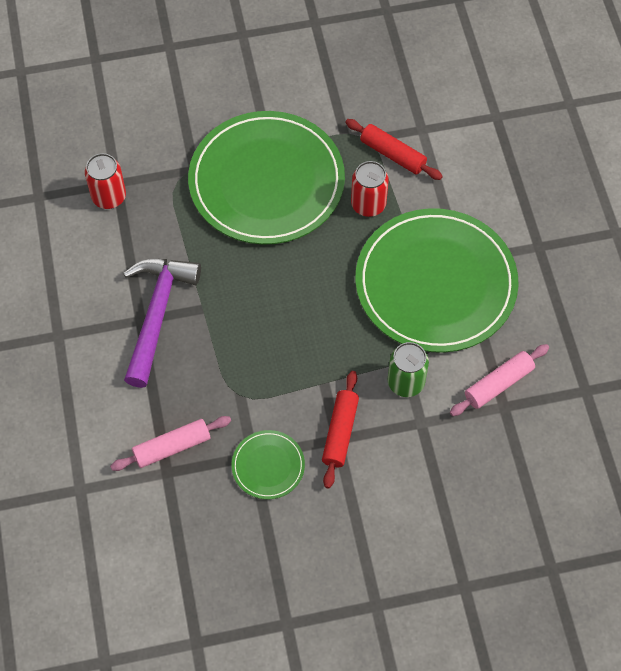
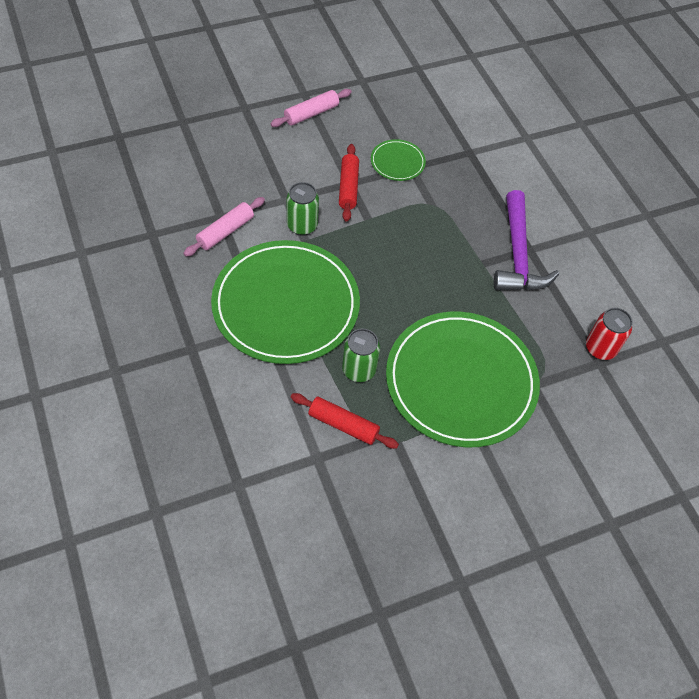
camera: 165 degrees right, 5 degrees down
pink rolling pin [110,416,231,471] -> pink rolling pin moved to [270,89,352,127]
red can [351,161,389,217] -> green can [342,329,380,382]

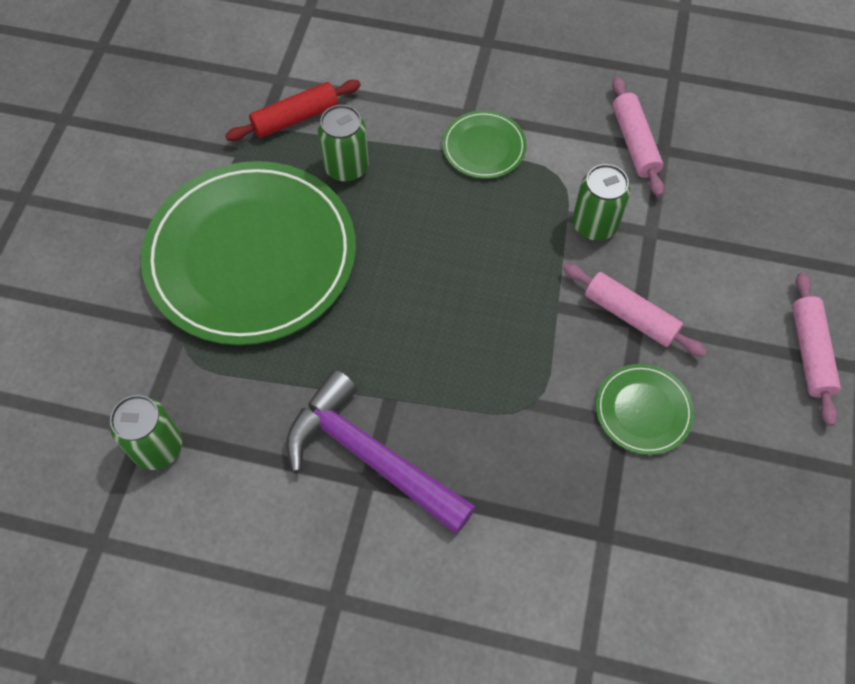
camera: 130 degrees right, 5 degrees up
green plate [211,240,360,364] -> green plate [442,110,527,179], size x0.42
red rolling pin [339,144,359,222] -> pink rolling pin [563,263,707,357]
red can [586,308,633,360] -> green can [110,395,182,470]

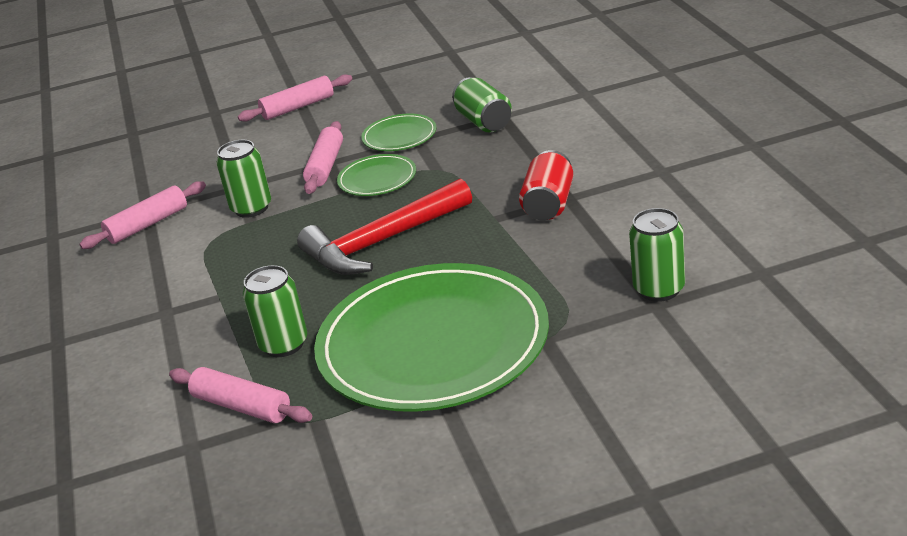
camera: 115 degrees left, 30 degrees down
red rolling pin [225,80,361,141] -> pink rolling pin [169,367,312,423]
purple hammer [286,370,476,534] -> red can [519,150,573,220]
green plate [442,110,527,179] -> green plate moved to [337,154,416,196]
none -> red hammer [297,178,472,275]
none -> green can [452,77,512,132]

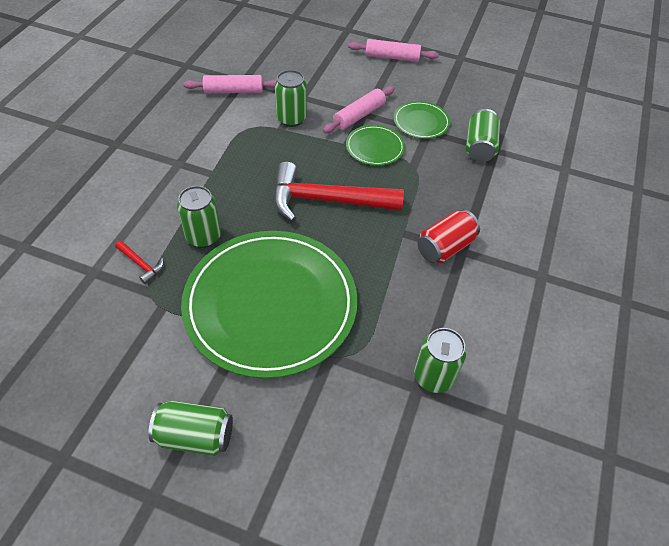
camera: 30 degrees right, 20 degrees up
pink rolling pin [169,367,312,423] -> red hammer [115,240,164,284]
none -> green can [148,401,233,456]

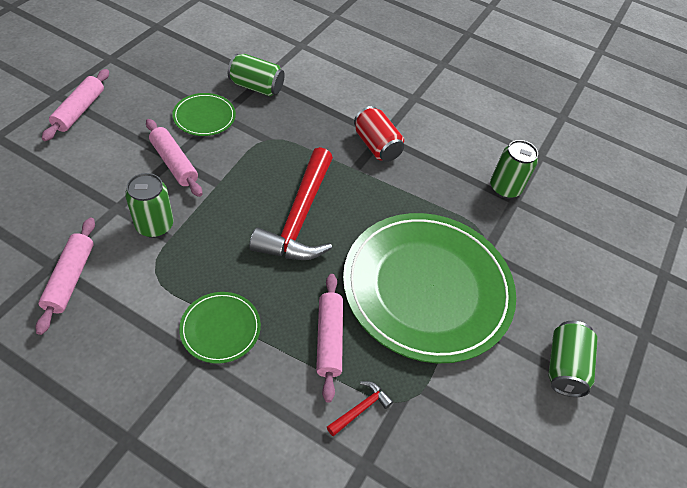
camera: 85 degrees left, 0 degrees up
green can [177,186,221,248] -> pink rolling pin [316,274,343,403]
green plate [346,125,405,166] -> green plate moved to [179,292,261,364]

